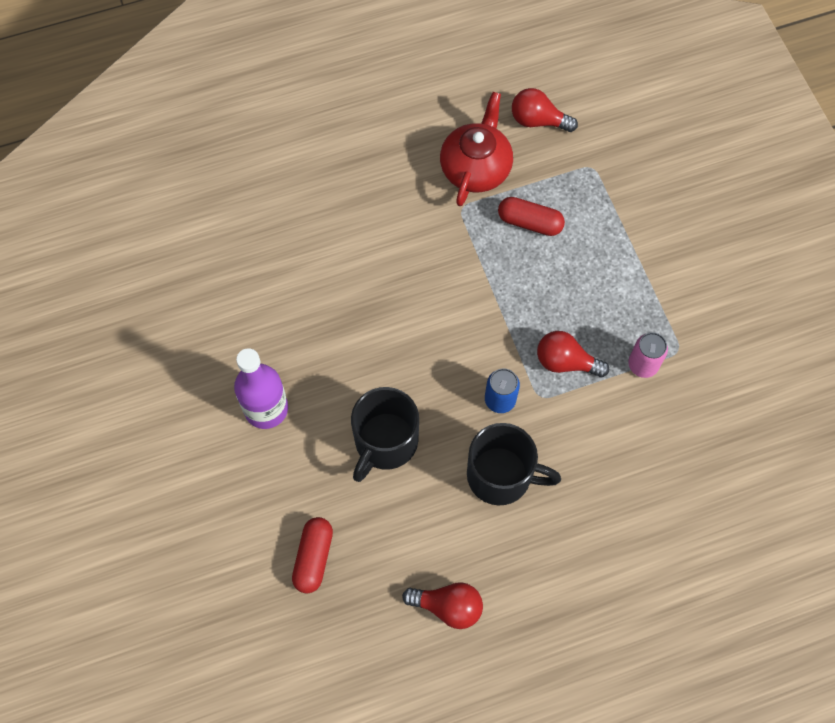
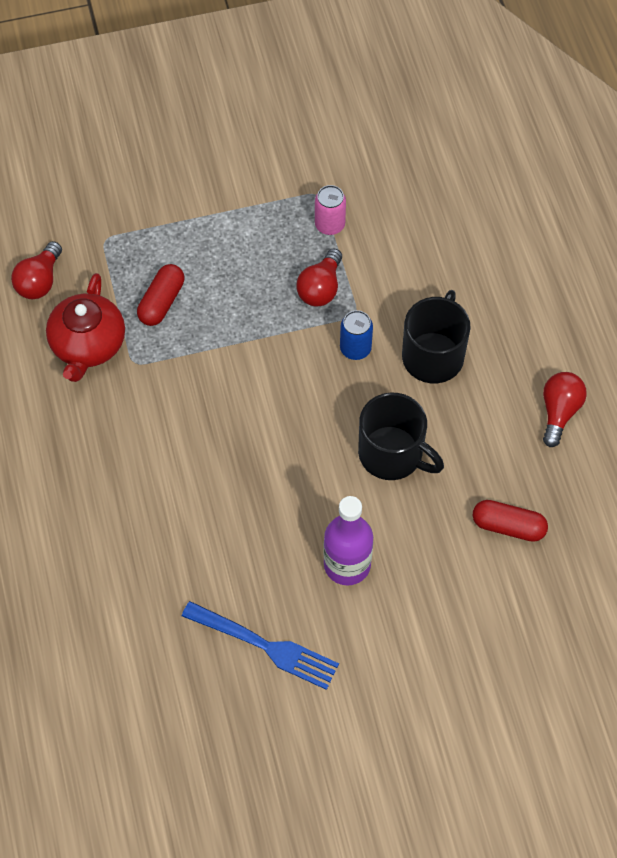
camera: 85 degrees left, 5 degrees down
red teapot [440,92,513,206] -> red teapot turned 105 degrees counterclockwise [46,273,125,382]
none -> blue fork [182,601,339,690]

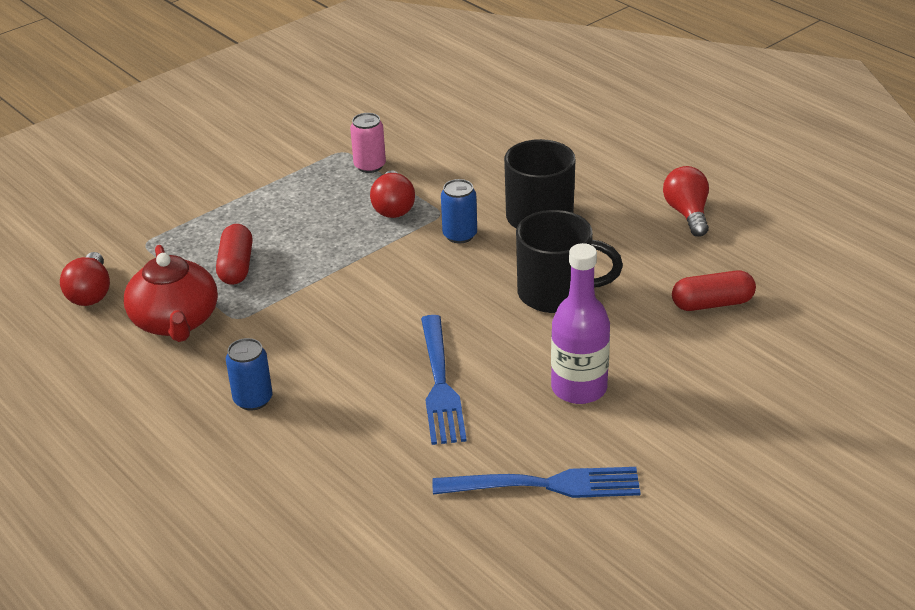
camera: 25 degrees left, 25 degrees down
none -> blue can [226,338,273,411]
none -> blue fork [421,315,467,445]

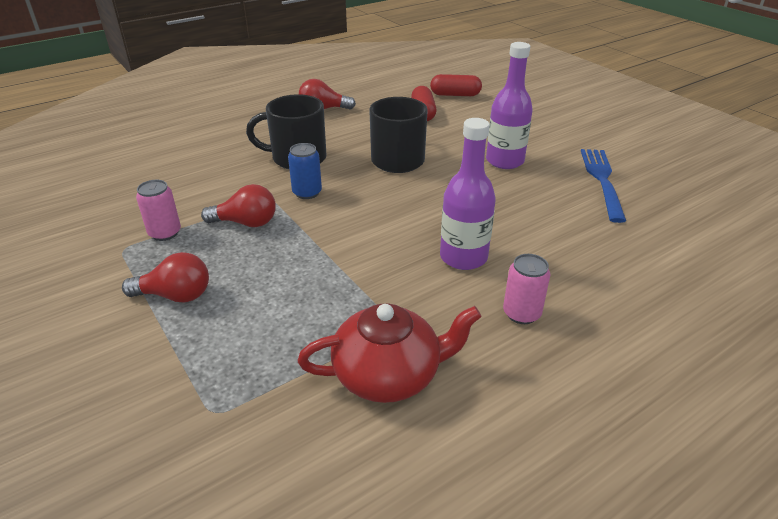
camera: 85 degrees left, 0 degrees up
red light bulb [60,252,110,306] -> red light bulb moved to [122,252,209,303]
red capsule [216,224,252,285] -> red capsule moved to [430,74,482,96]
blue can [226,338,273,411] -> pink can [503,254,550,324]
blue fork [421,315,467,445] -> none
none -> purple bottle [440,118,496,270]

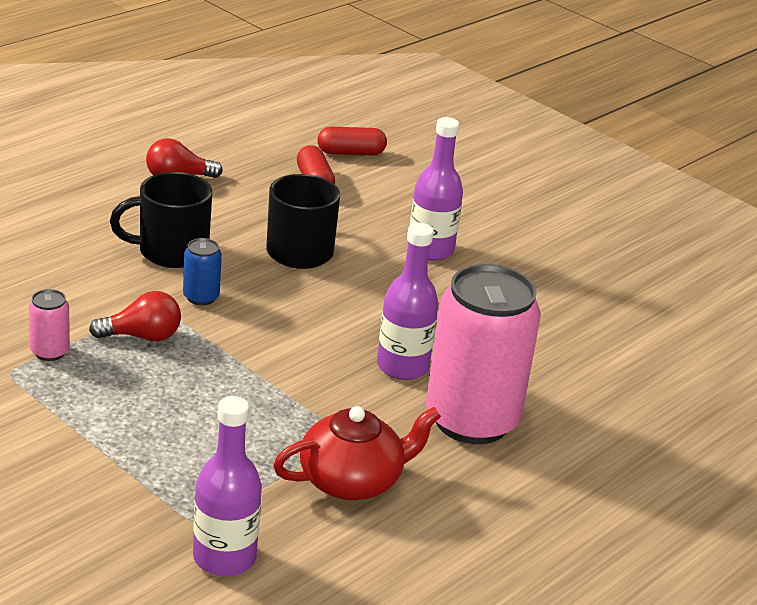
camera: 15 degrees left, 5 degrees down
red light bulb [122,252,209,303] -> none
pink can [503,254,550,324] -> pink can [426,264,541,444], size x2.43
blue fork [581,149,626,223] -> none
none -> purple bottle [193,396,262,576]

